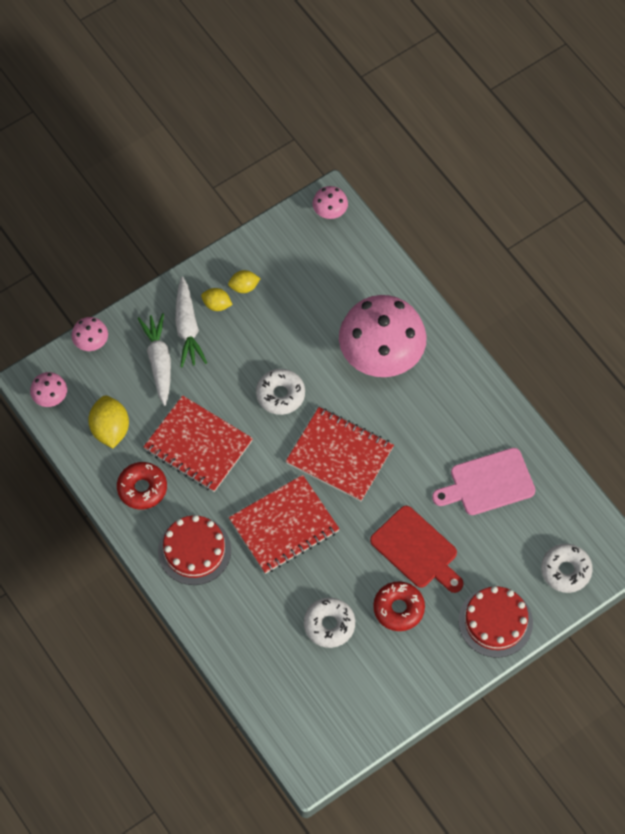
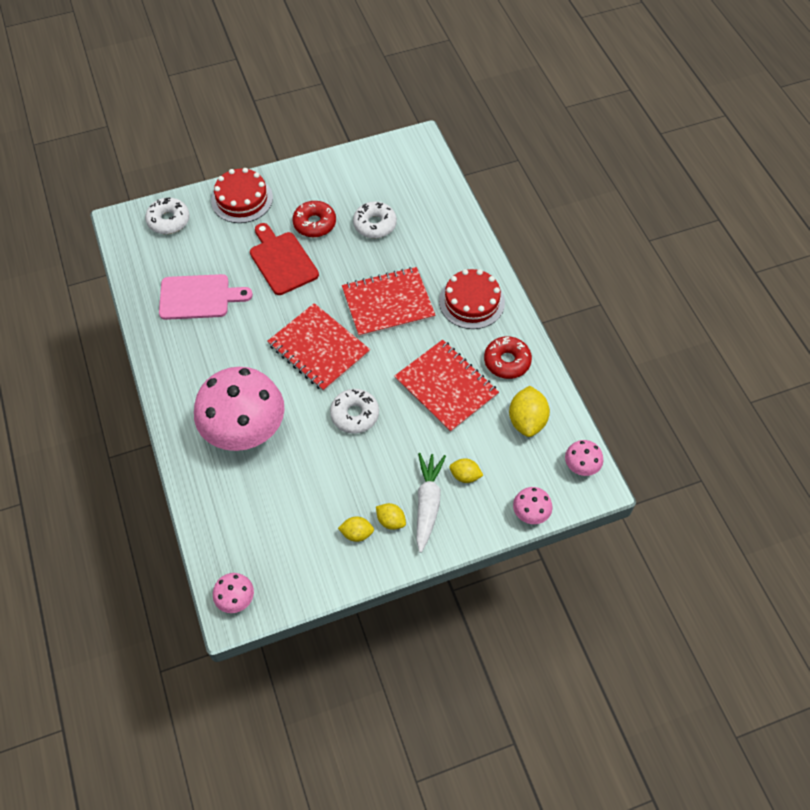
camera: 165 degrees left, 5 degrees down
white carrot [137,313,171,406] -> yellow lemon [449,458,484,483]

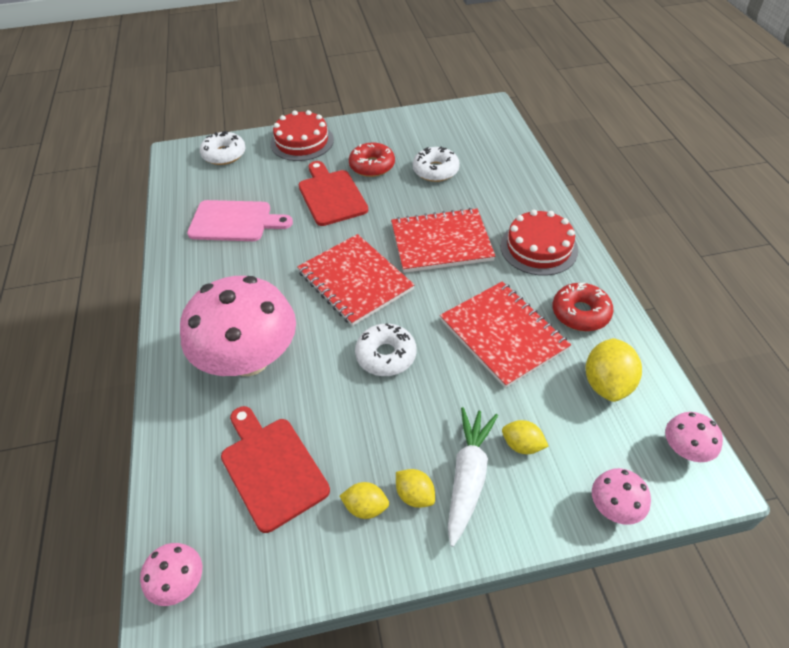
camera: 10 degrees right, 10 degrees down
none -> red cutting board [221,406,330,533]

